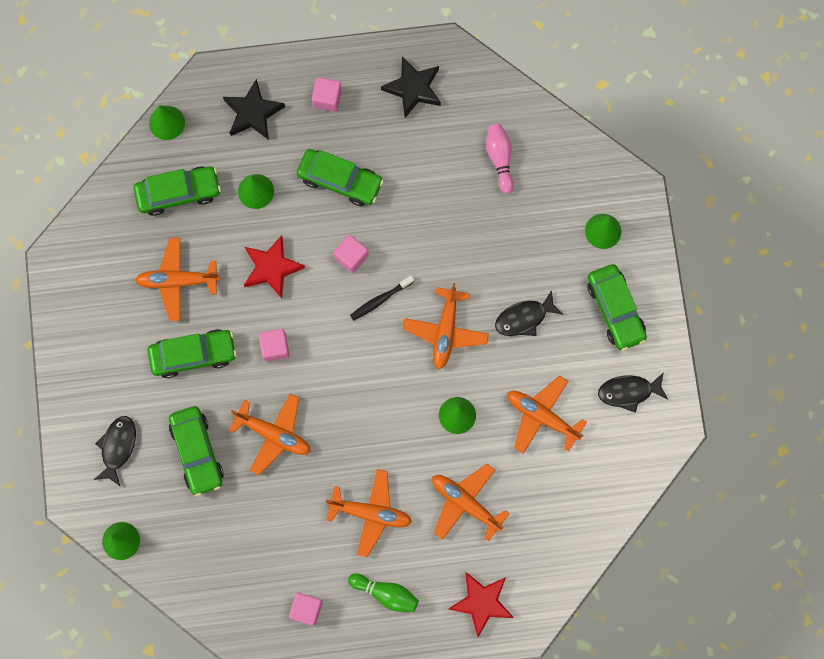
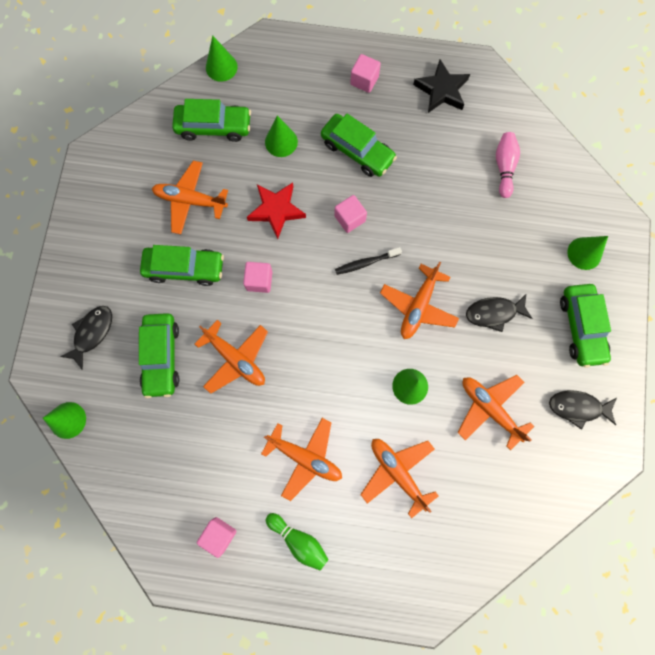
camera: 15 degrees right, 0 degrees up
black star [223,79,285,140] -> none
red star [449,572,514,638] -> none

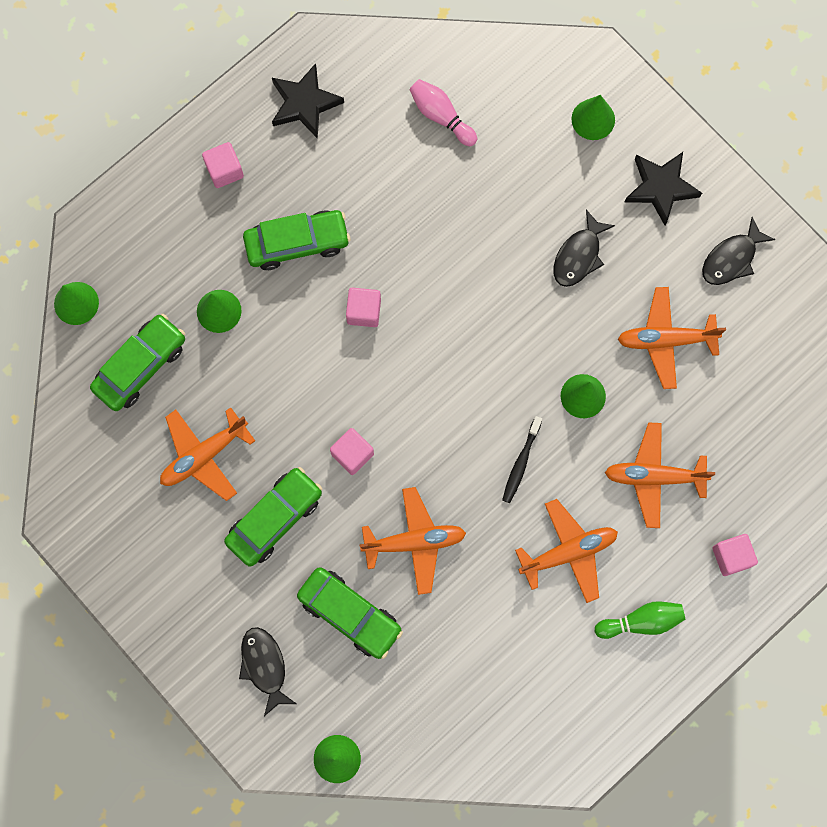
camera: 50 degrees left, 0 degrees up
pink cube [197,517,237,558] -> pink cube moved to [713,534,758,576]
red star [247,182,306,239] -> none
black toothbrush [335,247,402,275] -> black toothbrush moved to [502,416,542,503]
orange plane [380,262,459,339] -> none
green car [560,284,611,368] -> black star [625,152,702,225]

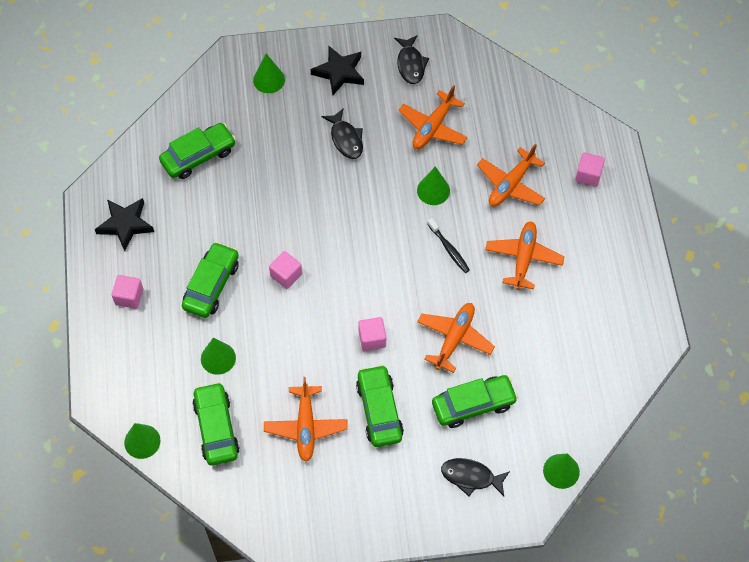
camera: 55 degrees left, 15 degrees down
pink bowling pin [409,79,477,146] -> green car [159,123,236,179]
green bowling pin [595,601,686,639] -> none

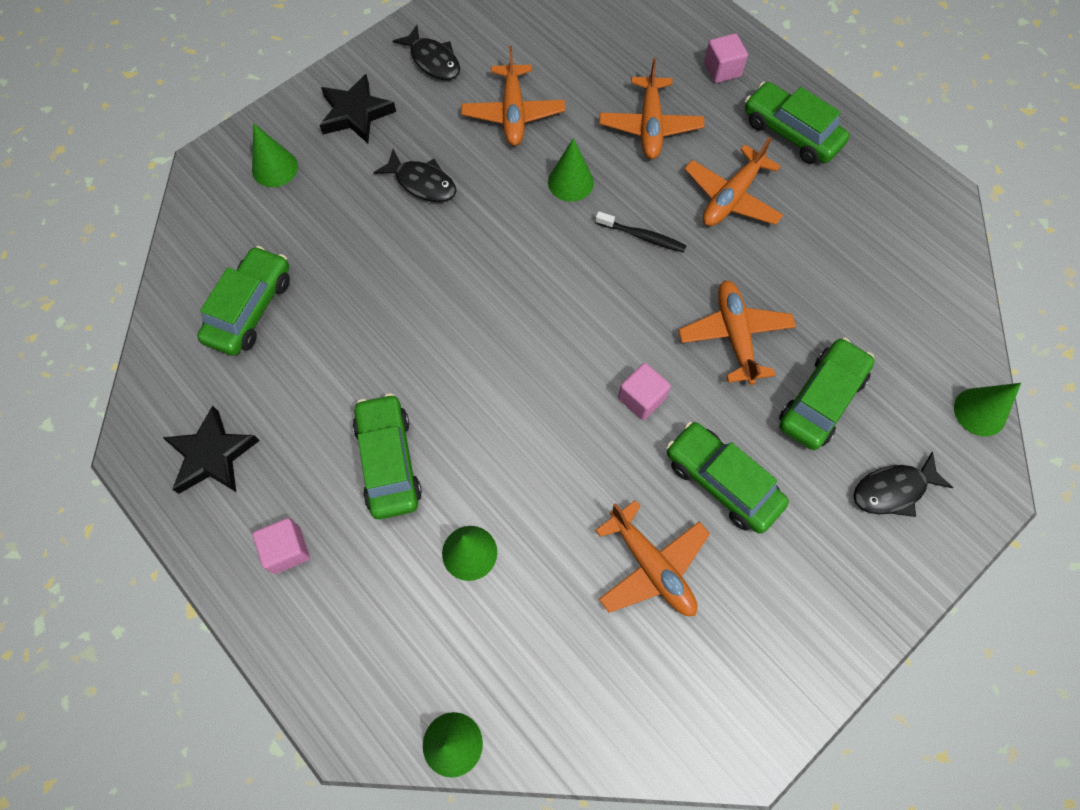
camera: 35 degrees left, 5 degrees up
green car [192,382,240,465] -> green car moved to [745,82,850,164]
pink cube [269,251,302,289] -> none
orange plane [485,221,564,290] -> orange plane turned 120 degrees counterclockwise [684,137,783,226]

